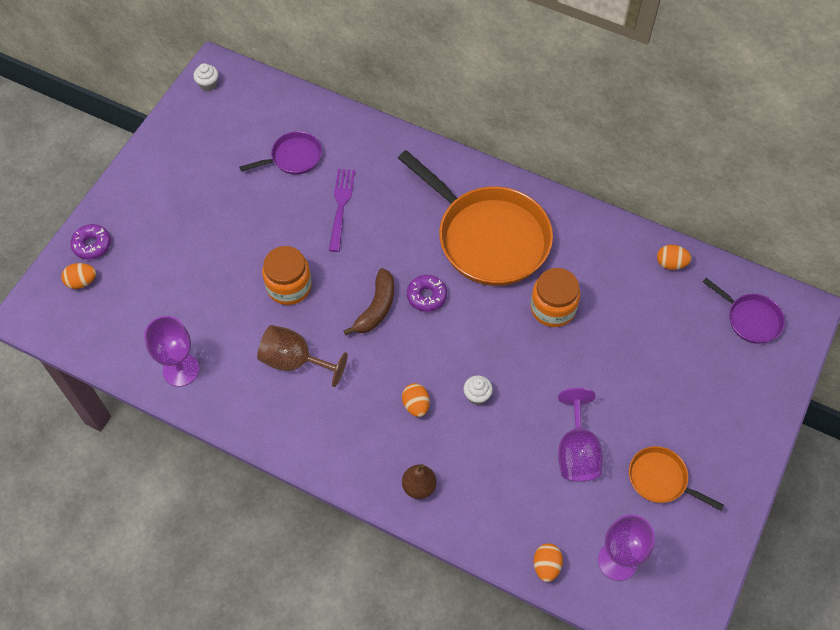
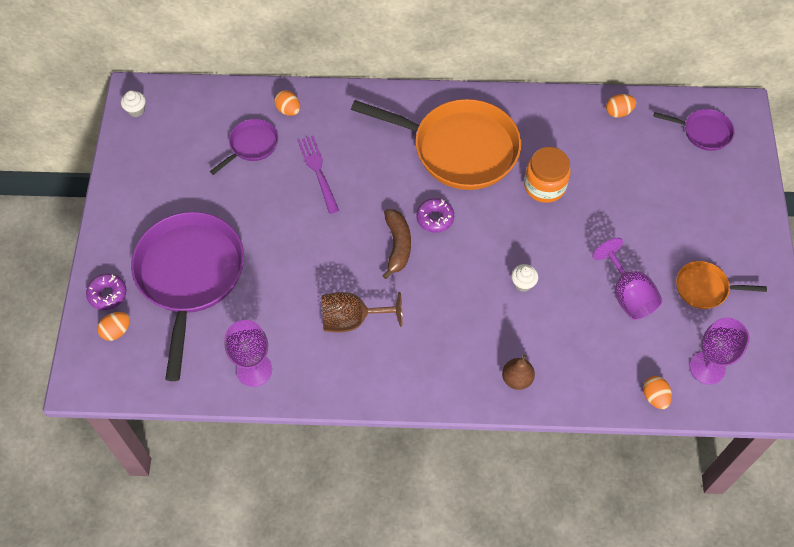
camera: 25 degrees left, 0 degrees up
orange jar [262,246,312,305] -> none
orange egg [402,383,430,417] -> orange egg moved to [274,90,300,116]
none -> purple pan [131,212,244,381]

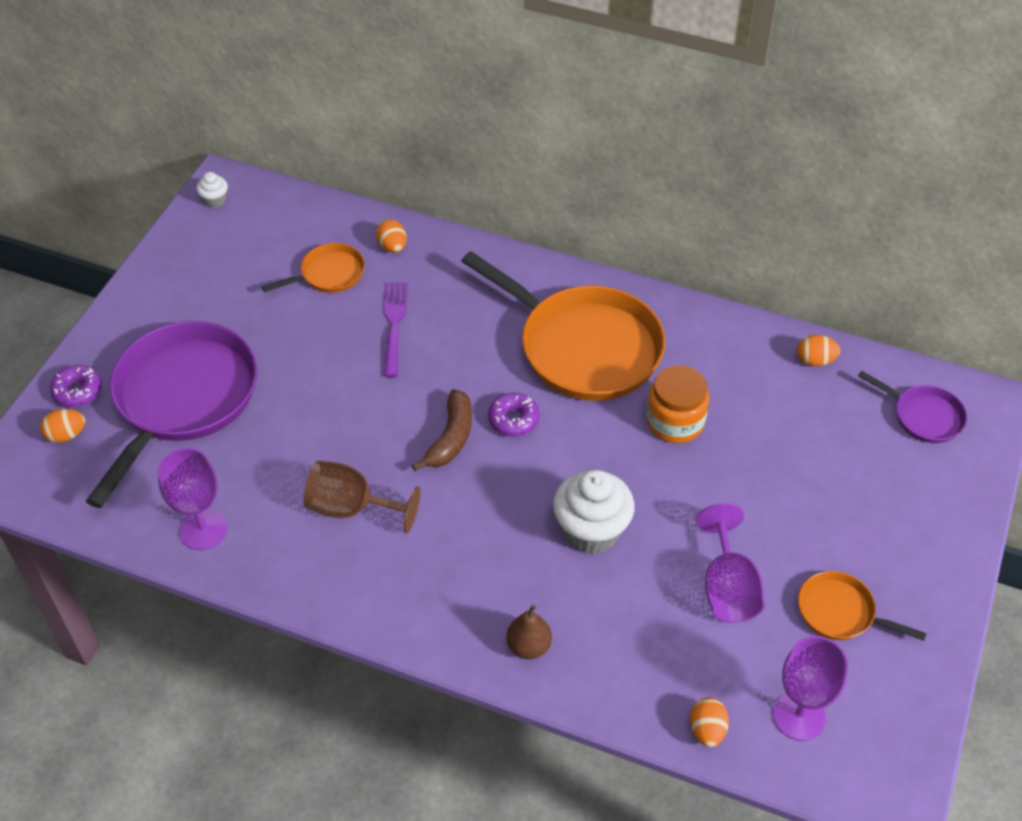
camera: 20 degrees right, 10 degrees down
purple pan [210,119,278,175] -> orange pan [262,243,365,293]
white cupcake [511,264,538,292] -> white cupcake [553,470,635,554], size x2.13

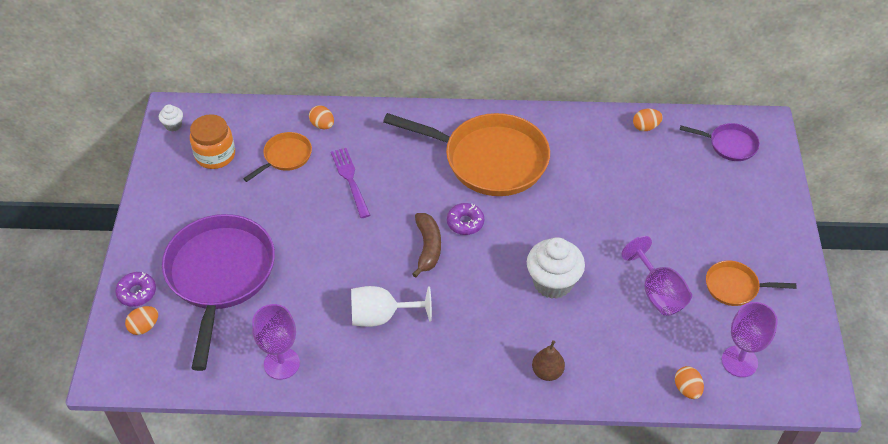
camera: 20 degrees left, 0 degrees up
brown goblet [304,461,420,533] -> white goblet [351,286,432,327]
orange jar [646,365,709,443] -> orange jar moved to [190,114,235,169]

